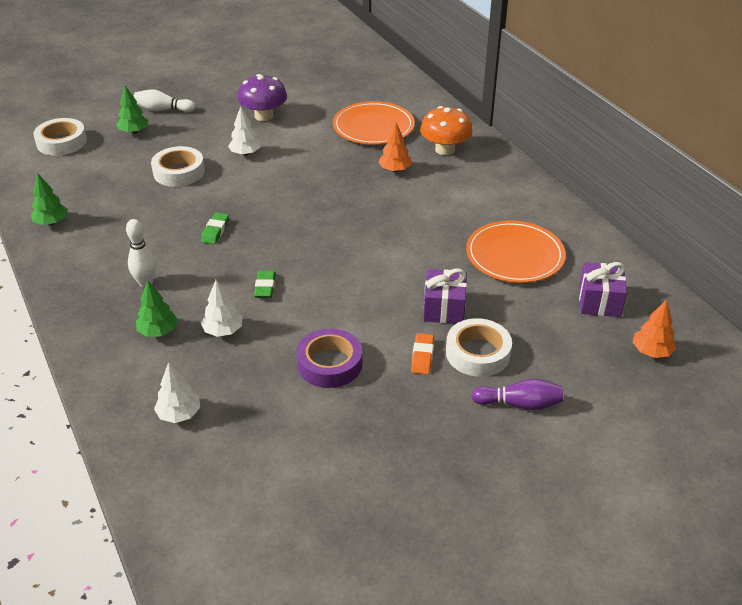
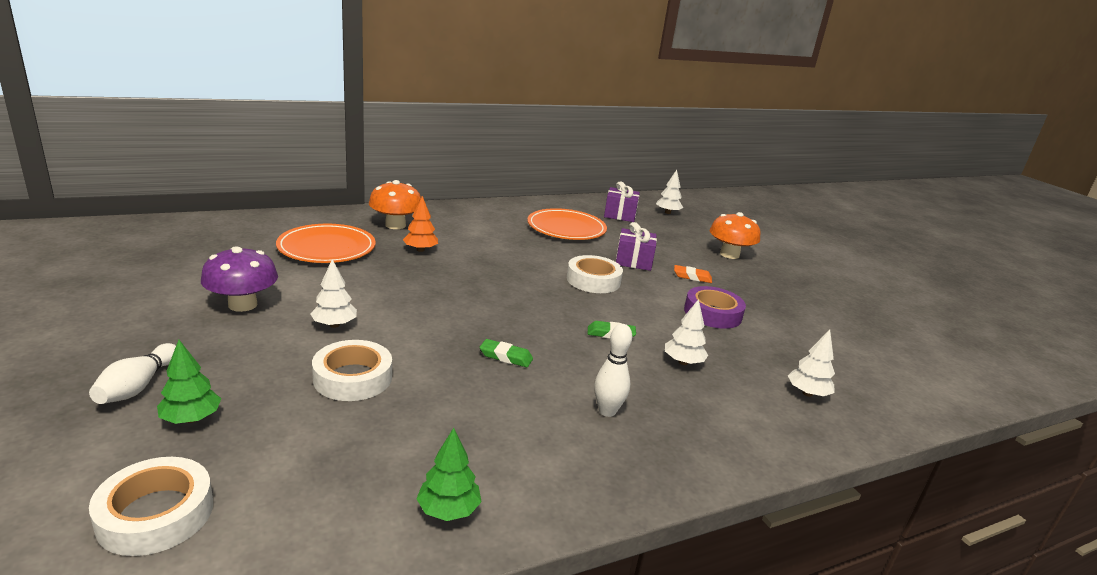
camera: 90 degrees left, 15 degrees down
green tree [136,280,178,337] -> none
white tape [446,318,512,377] -> white tape moved to [567,255,623,293]
purple bowling pin [471,379,563,410] -> orange mushroom [709,212,761,259]
orange tree [633,300,676,358] -> white tree [656,170,683,214]

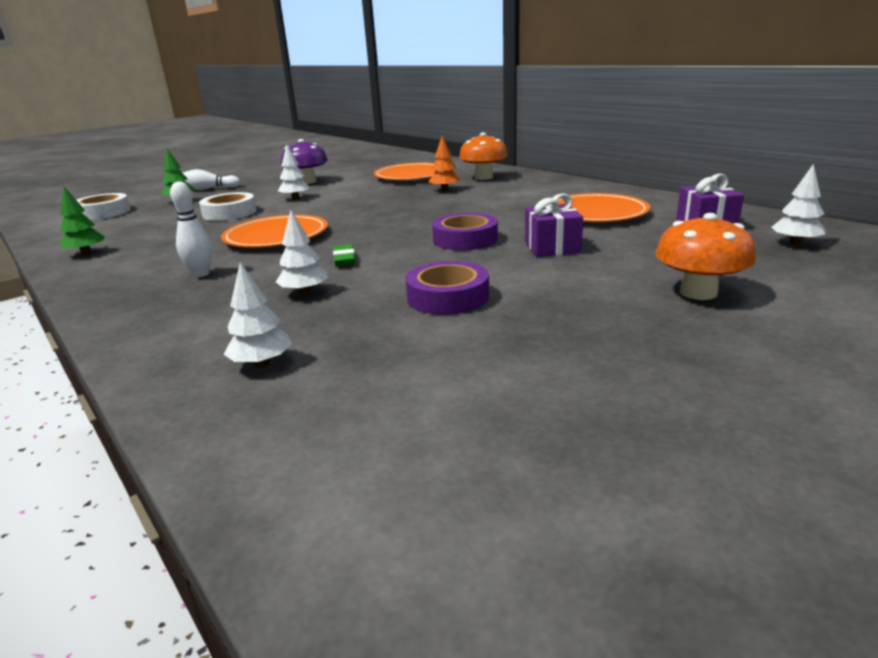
camera: 80 degrees right, 0 degrees up
green eraser [480,339,533,368] -> orange plate [221,215,328,248]
white tape [567,255,623,293] -> purple tape [432,213,498,250]
orange eraser [674,265,712,283] -> none

